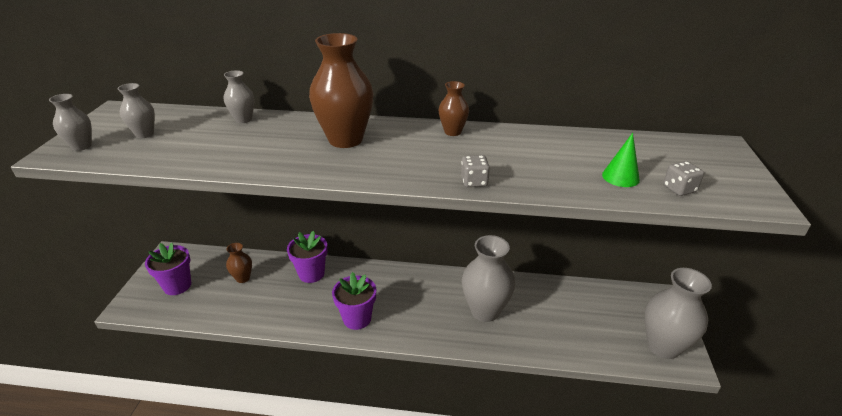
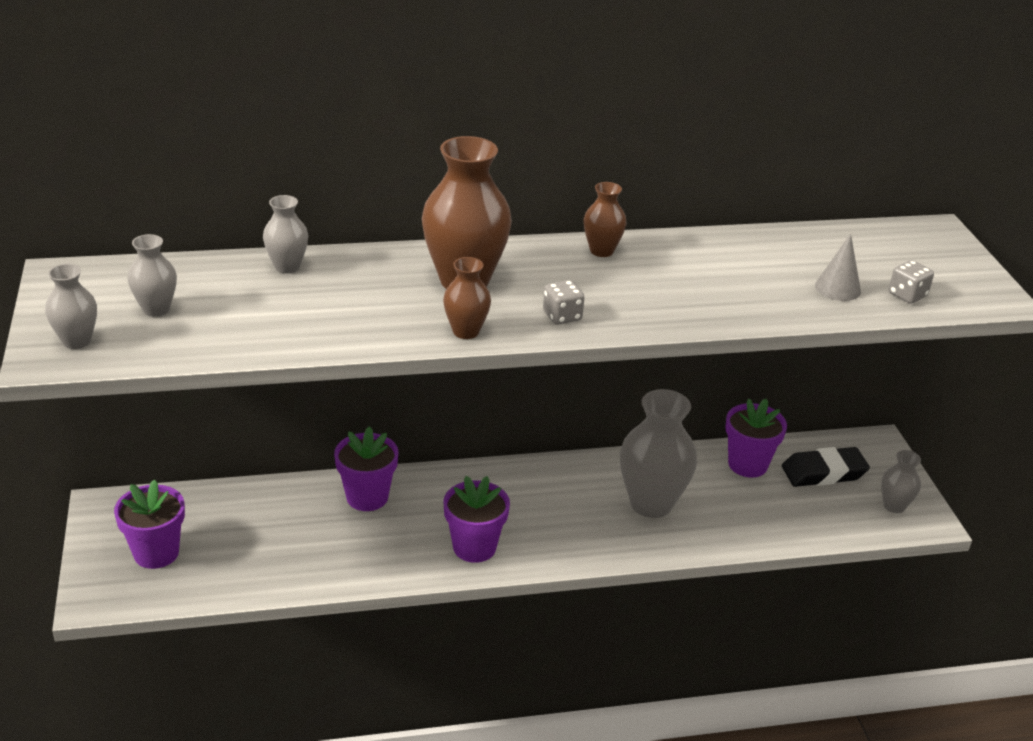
camera: 20 degrees left, 0 degrees up
brown vase [226,243,252,283] -> brown vase moved to [443,257,491,339]
grey dice [461,155,490,187] -> grey dice moved to [543,280,585,325]
green cone [602,133,640,187] -> grey cone [815,234,861,301]
grey vase [644,268,712,359] -> grey vase [881,450,921,513], size x0.51
none -> purple flower pot [725,399,787,478]
none -> black eraser [782,447,870,487]

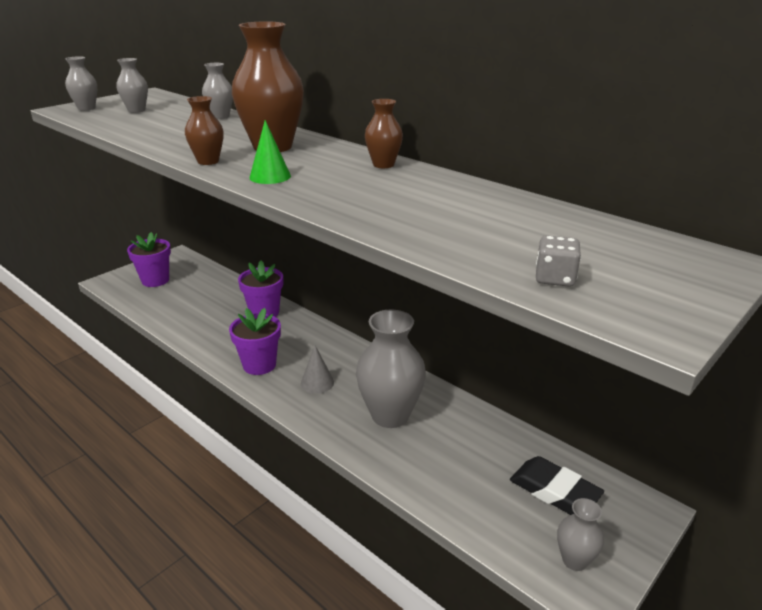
camera: 55 degrees right, 5 degrees down
grey dice [543,280,585,325] -> green cone [250,120,291,184]
purple flower pot [725,399,787,478] -> none
grey cone [815,234,861,301] -> grey cone moved to [301,346,334,394]

